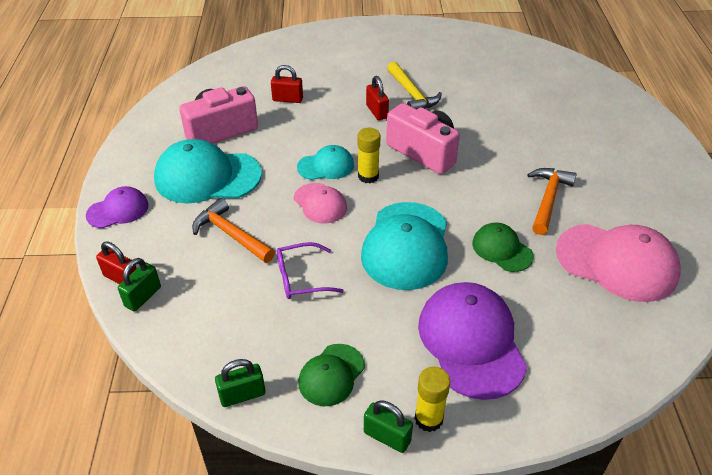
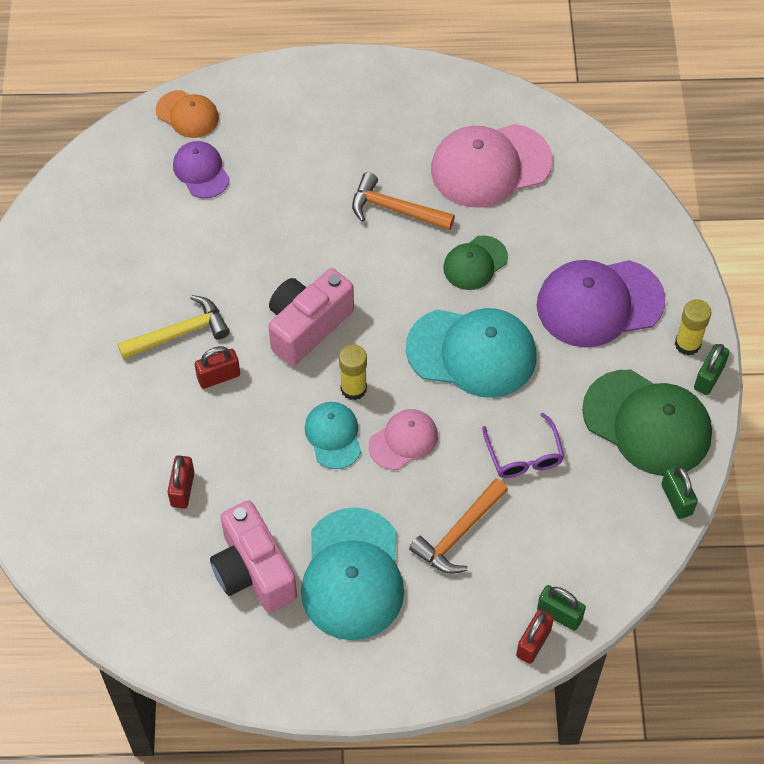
camera: 90 degrees left, 15 degrees up
purple cap [86,186,149,228] -> purple cap moved to [173,141,230,198]
green cap [299,344,365,406] -> green cap [582,370,712,476], size x1.83
pink cap [556,224,681,302] -> pink cap turned 135 degrees counterclockwise [431,124,552,208]
none -> orange cap [156,90,219,138]

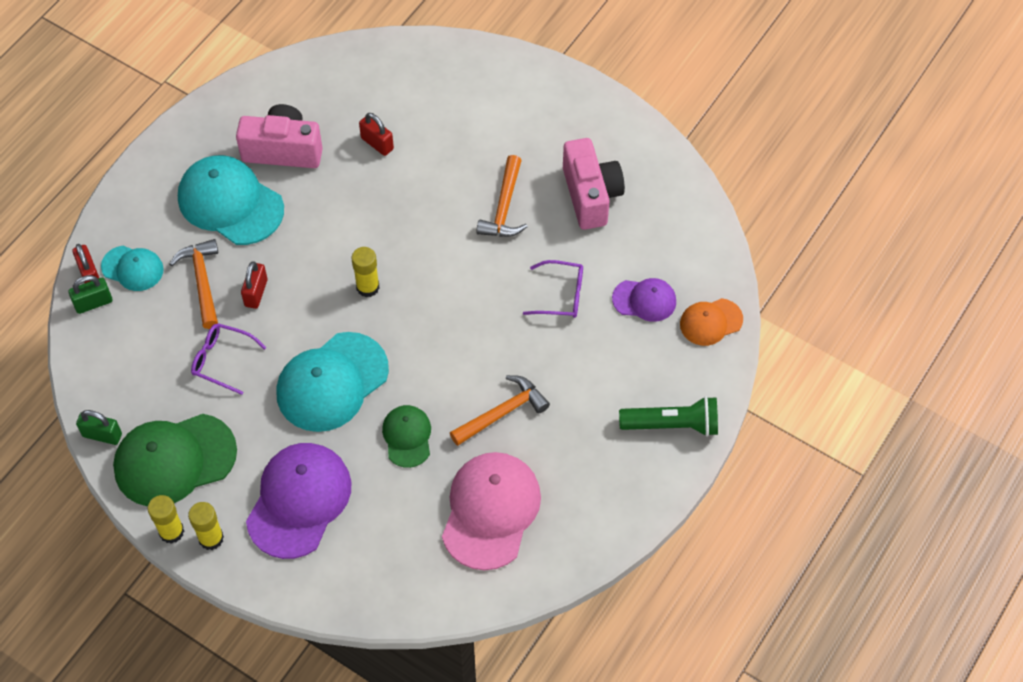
camera: 125 degrees right, 0 degrees up
yellow hammer [117,295,230,360] -> orange hammer [476,155,528,237]
red padlock [195,346,240,389] -> red padlock moved to [241,261,268,309]
pink camera [268,268,354,366] -> pink camera moved to [563,138,625,230]
turquoise cap [305,402,361,469] -> turquoise cap moved to [101,246,164,291]
pink cap [369,409,438,470] -> none
green padlock [694,344,730,395] -> yellow glue stick [148,495,184,544]
none -> purple glasses [523,260,583,318]
none -> green flashlight [619,396,718,437]

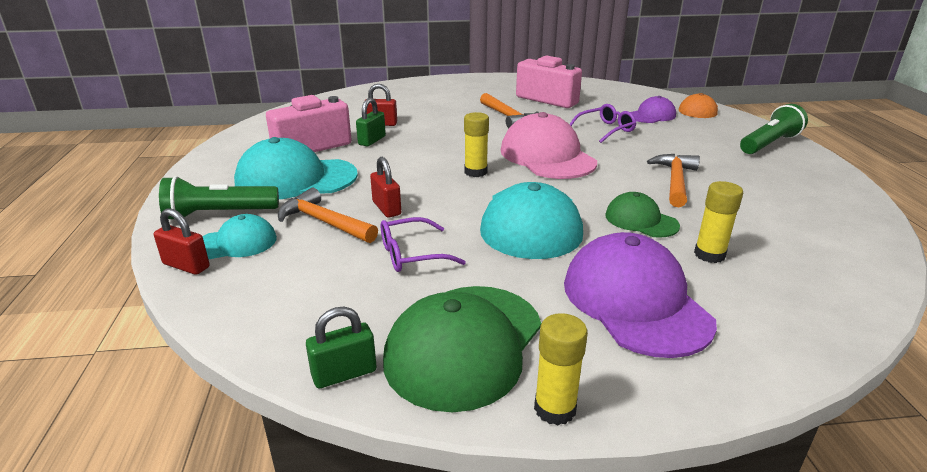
camera: 40 degrees left, 30 degrees down
green padlock [68,275,113,314] -> green padlock moved to [356,98,386,146]
yellow glue stick [188,502,224,550] -> yellow glue stick moved to [694,181,743,263]
pink cap [442,452,541,570] -> pink cap moved to [501,112,597,179]
none -> green flashlight [159,176,279,219]

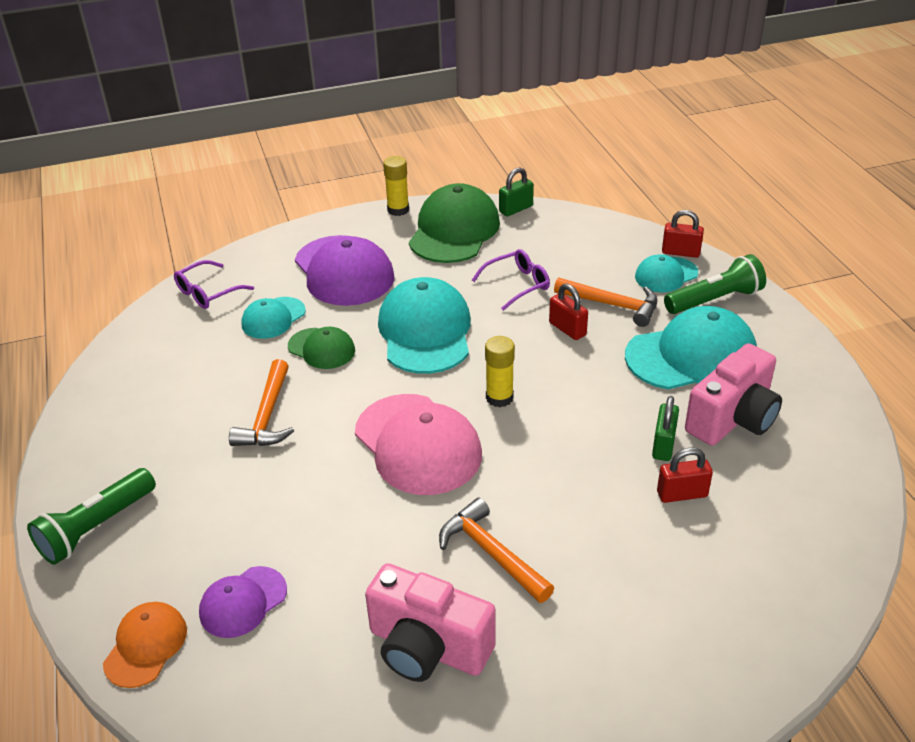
camera: 170 degrees right, 10 degrees up
purple glasses [570,104,636,143] -> purple glasses moved to [174,260,254,309]
yellow glue stick [694,181,743,263] -> turquoise cap [241,297,306,339]

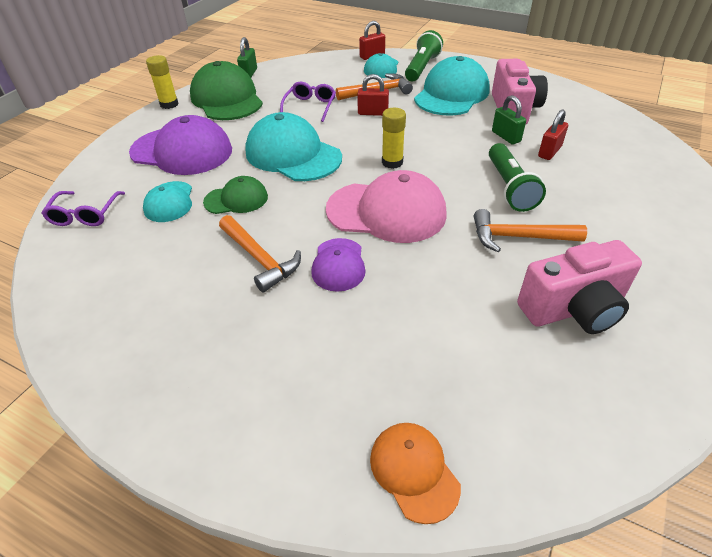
camera: 45 degrees left, 5 degrees up
green flashlight [27,468,156,565] -> green flashlight moved to [489,143,546,212]
purple cap [199,566,287,638] -> purple cap moved to [311,238,366,292]

